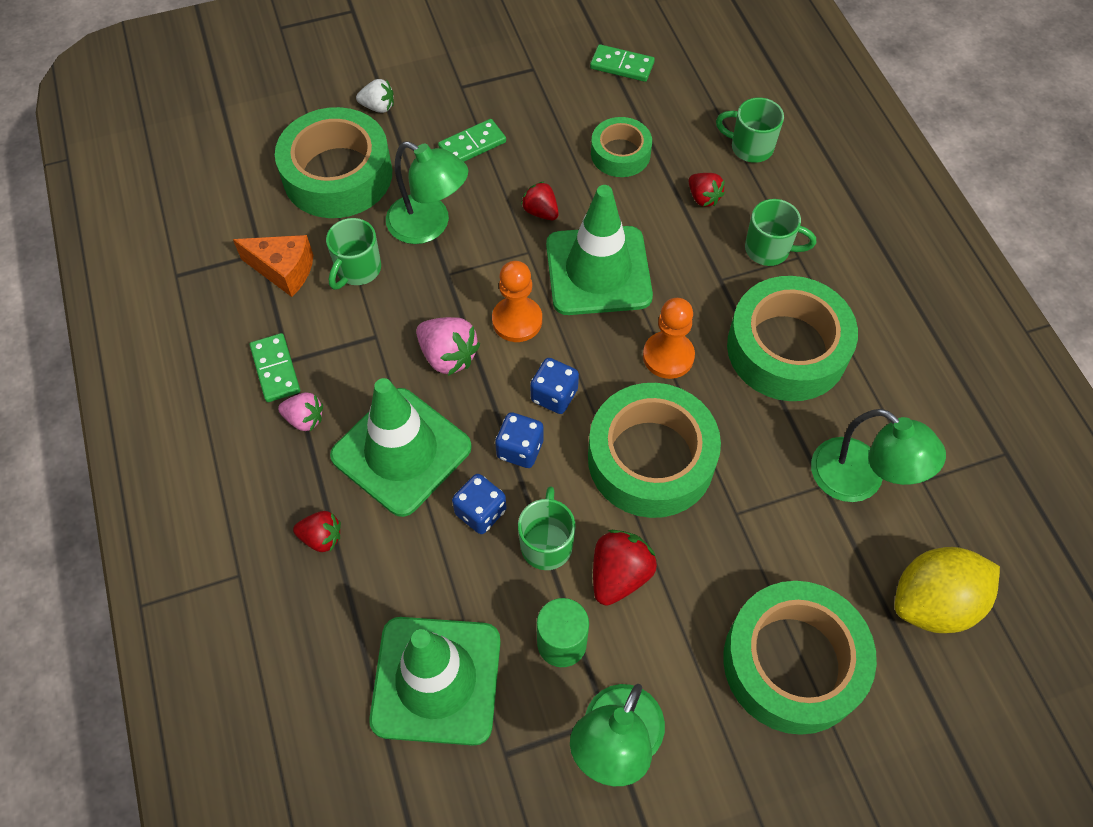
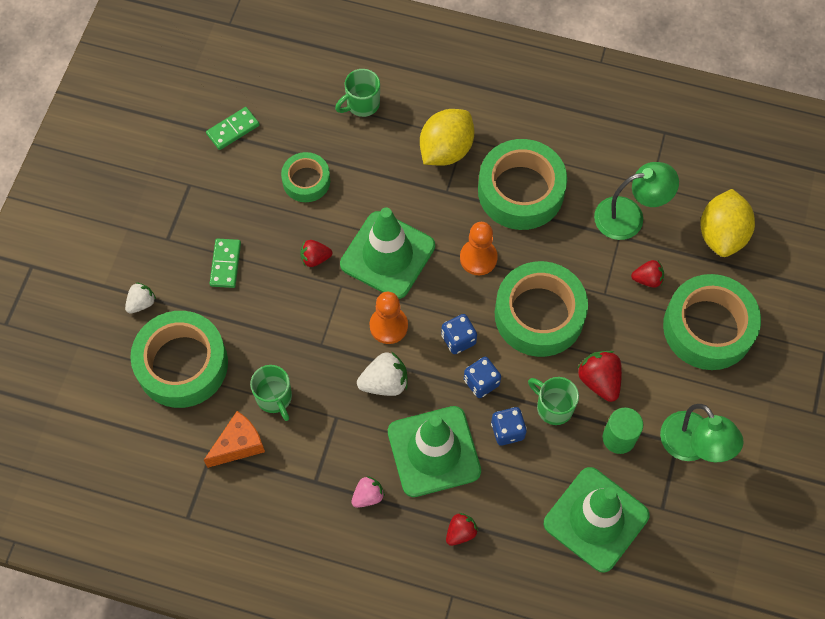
camera: 55 degrees left, 5 degrees up
green domino [250,333,300,402] -> none
green lamp [386,141,468,244] -> none
pink strawberry [416,317,480,376] -> white strawberry [357,352,408,396]
red strawberry [689,173,725,207] -> red strawberry moved to [631,260,664,288]
green mug [745,199,816,266] -> yellow lemon [420,109,474,166]

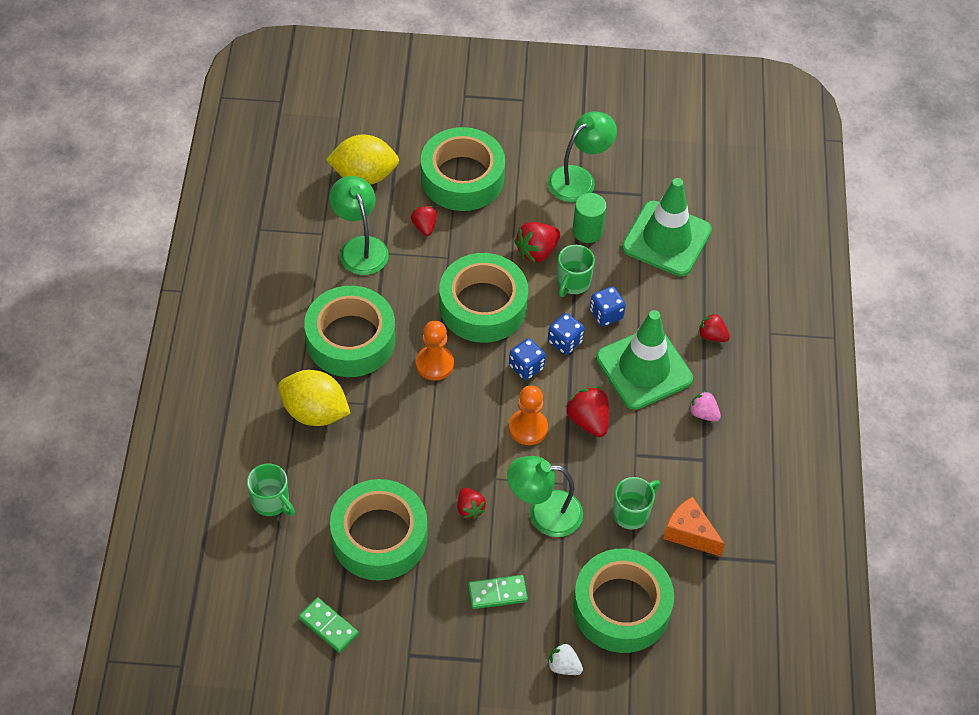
camera: 105 degrees left, 10 degrees down
green tape [281,152,330,202] -> green tape [330,479,427,581], size x1.80
green traffic cone [340,207,435,299] -> none
white strawberry [357,352,408,396] -> red strawberry [565,386,609,437]
none -> green lamp [507,456,583,537]

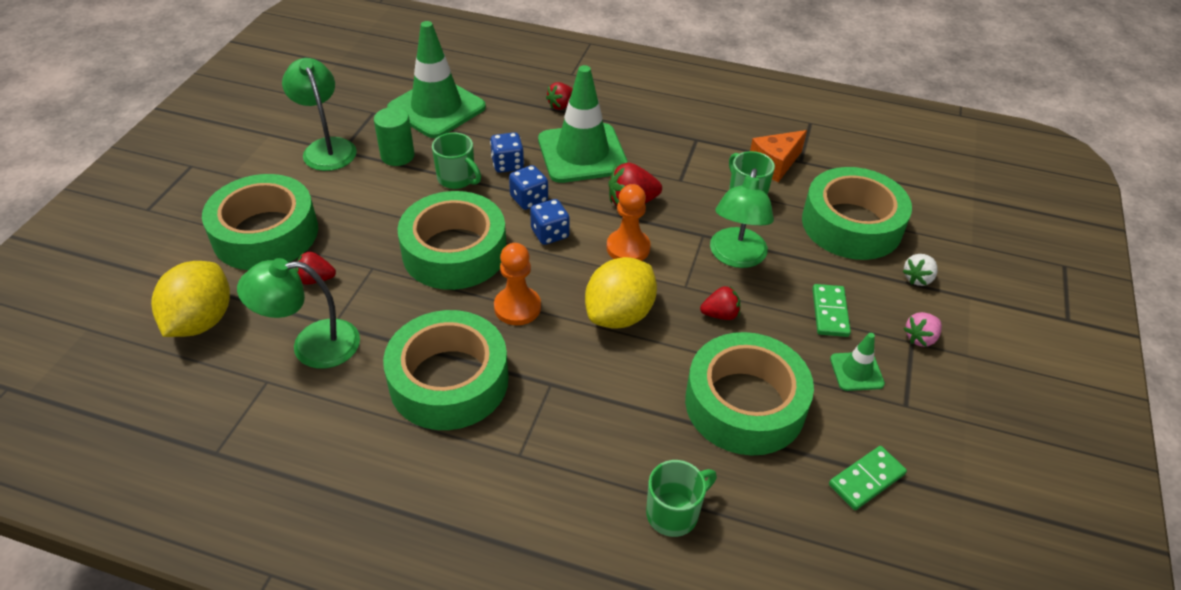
camera: 75 degrees left, 10 degrees down
yellow lemon [278,370,351,426] -> yellow lemon moved to [585,257,657,328]
red strawberry [514,222,560,263] -> none
pink strawberry [689,391,721,422] -> pink strawberry moved to [904,312,942,347]
none -> green traffic cone [830,333,885,391]

